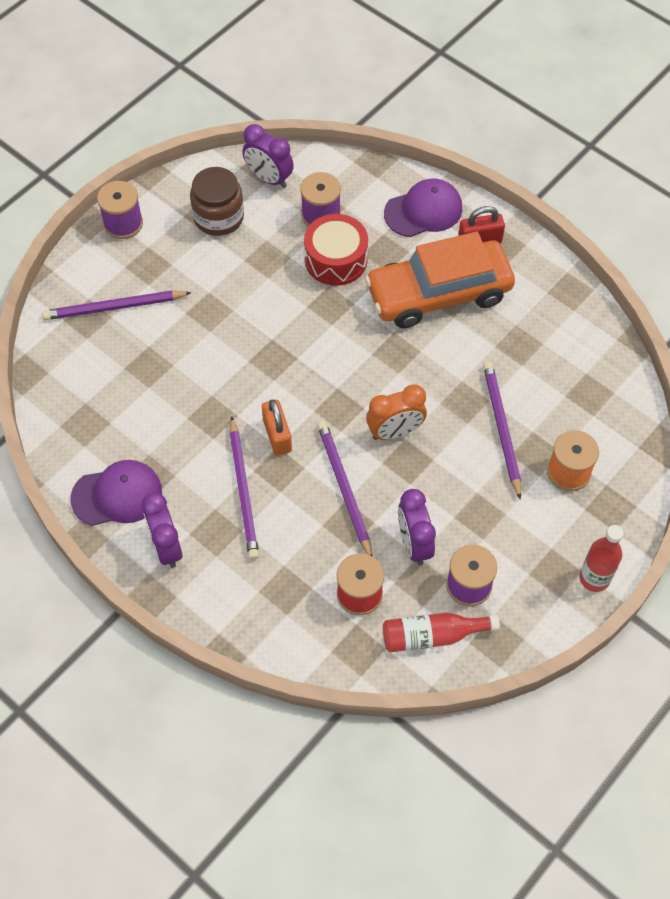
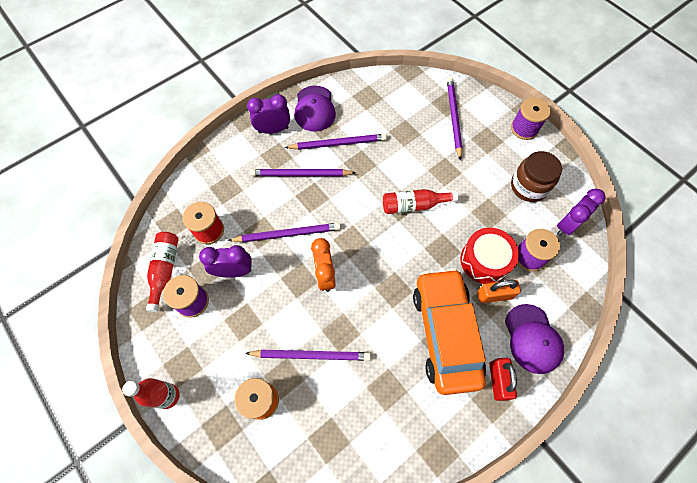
camera: 100 degrees right, 5 degrees up
orange padlock [262,399,292,456] -> orange padlock moved to [477,280,521,303]
none -> purple pencil [285,134,387,150]
none -> red bottle [383,189,459,214]

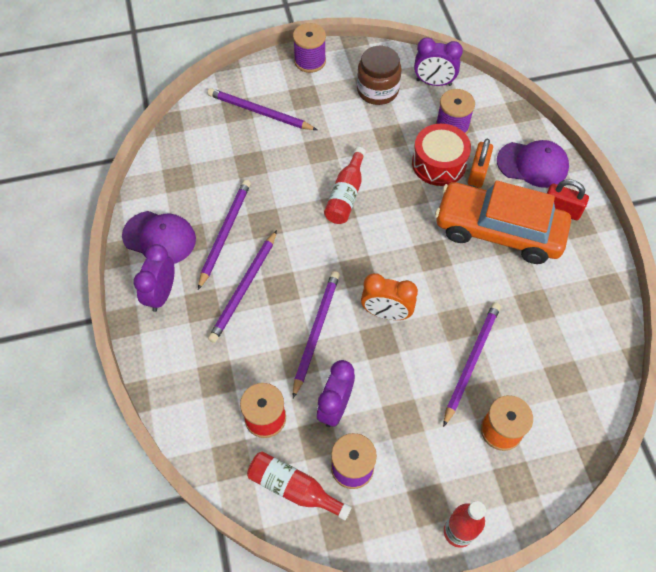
camera: 65 degrees left, 5 degrees down
purple clock [557,188,606,236] -> purple clock turned 60 degrees counterclockwise [414,37,463,86]

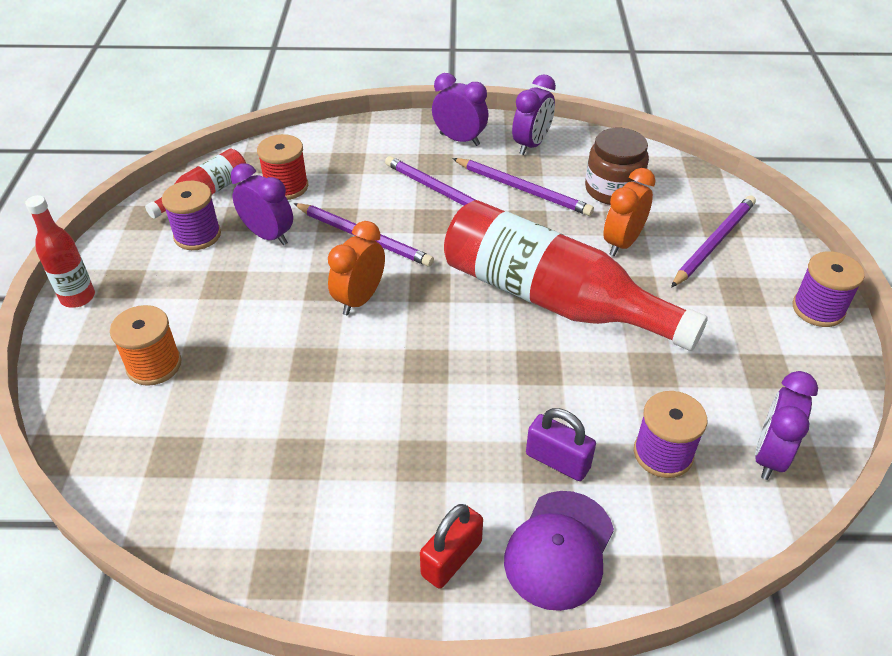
camera: 105 degrees right, 15 degrees down
purple cap [122,211,196,264] -> purple clock [512,75,556,155]
red bottle [324,147,366,224] -> red bottle [444,200,708,351], size x2.10
brown jar [357,46,401,105] -> brown jar moved to [585,128,649,205]
red drum [412,124,471,186] -> none
orange car [435,180,571,264] -> none
purple pencil [443,302,501,427] -> none
orange padlock [468,139,493,188] -> purple padlock [526,408,596,481]
none -> orange clock [603,168,656,256]

